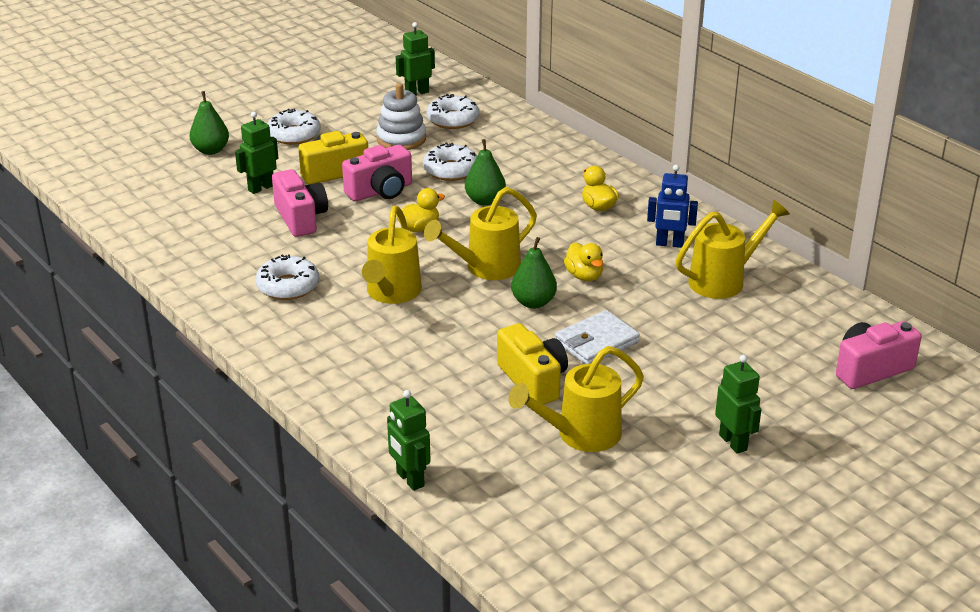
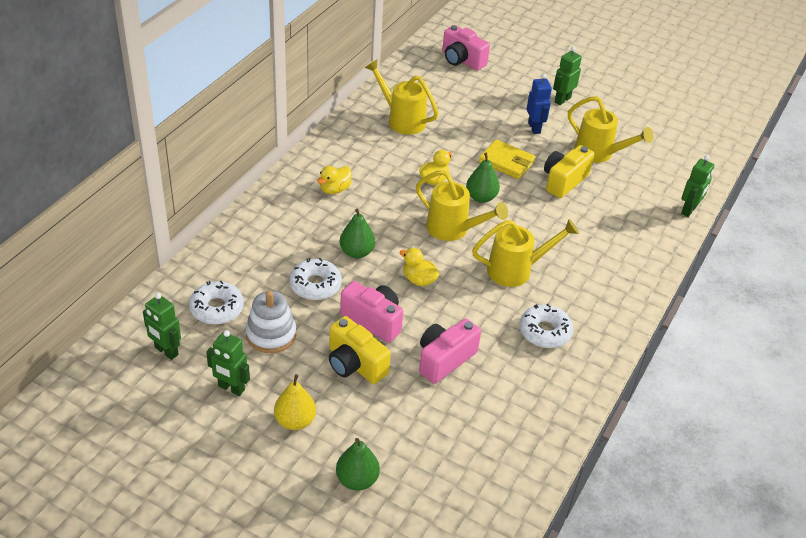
camera: 115 degrees left, 10 degrees up
green robot [235,112,278,194] -> green robot moved to [206,330,250,396]
white donut [267,109,321,145] -> yellow pear [274,374,316,430]
white wallet [555,310,640,364] -> yellow wallet [479,139,535,179]
blue robot [647,165,698,248] -> blue robot moved to [527,74,552,134]

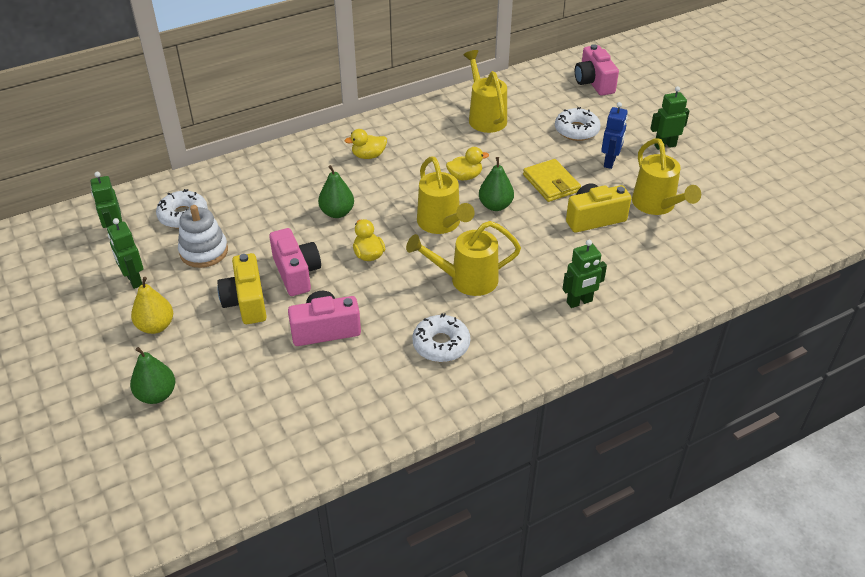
camera: 35 degrees right, 0 degrees up
white donut [290,258,342,300] -> white donut moved to [555,107,601,141]
yellow watering can [472,219,579,287] -> yellow watering can turned 150 degrees clockwise [406,221,521,296]
green robot [681,155,715,217] -> green robot moved to [563,240,607,308]

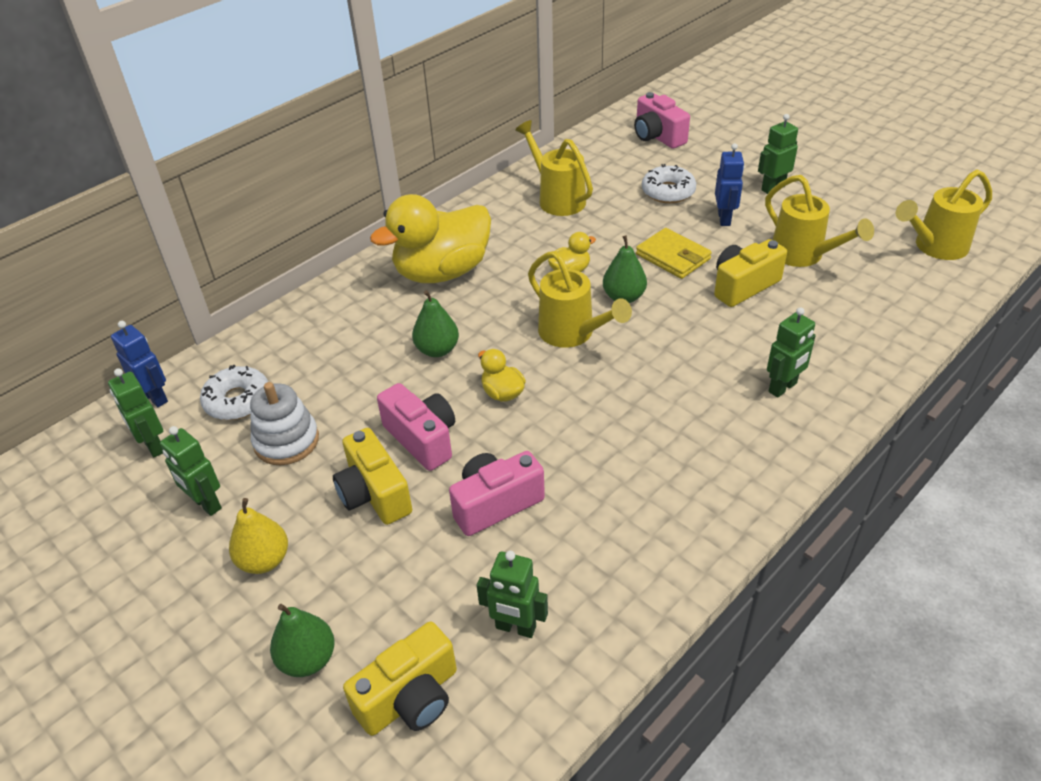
camera: 15 degrees left, 0 degrees up
yellow duck [345,129,387,159] -> yellow duck [370,194,491,283], size x2.33
yellow watering can [406,221,521,296] -> yellow watering can moved to [896,169,992,260]
white donut [412,313,470,362] -> none
none -> blue robot [111,321,168,407]
none -> yellow camera [343,622,457,736]
none -> green robot [477,551,548,638]

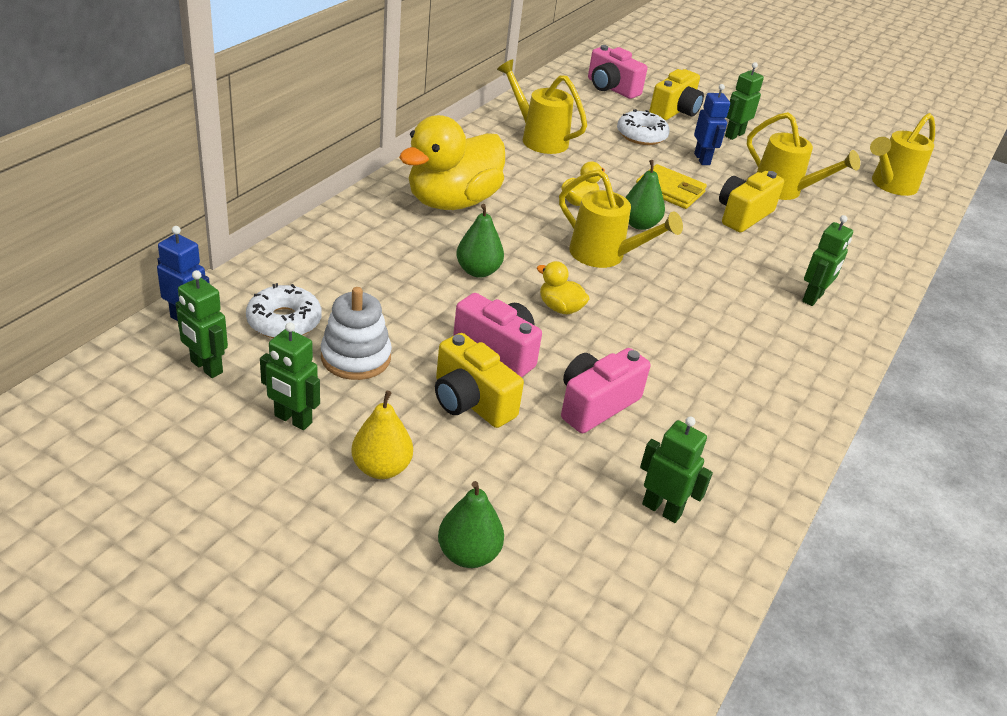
camera: 20 degrees left, 5 degrees down
yellow camera [343,622,457,736] -> yellow camera moved to [649,69,704,120]
green robot [477,551,548,638] -> green robot turned 150 degrees counterclockwise [640,417,713,523]

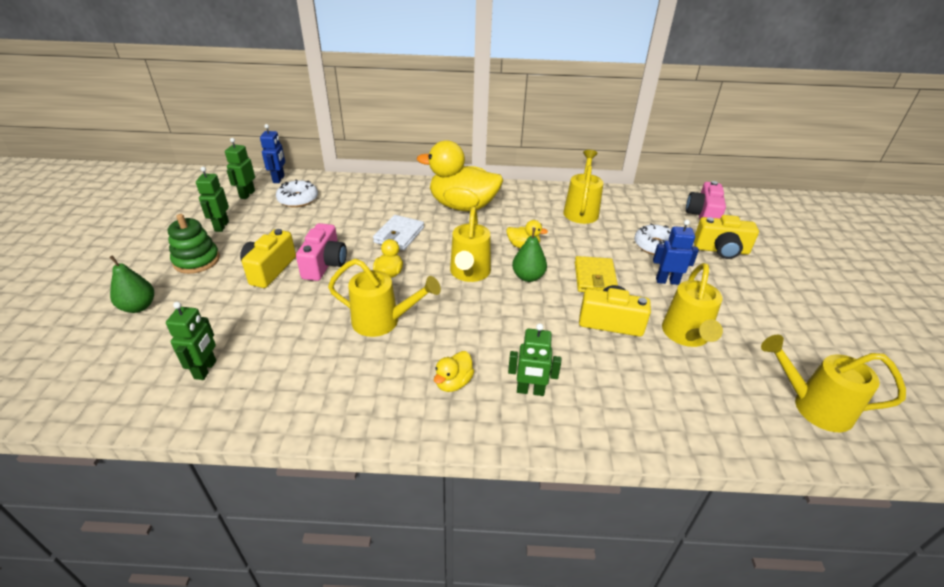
camera: 65 degrees right, 0 degrees up
white stacking toy [321,287,392,380] -> none
yellow pear [351,391,413,479] -> green stacking toy [168,214,220,274]
green pear [456,204,504,278] -> white wallet [373,215,424,250]
pink camera [561,348,650,433] -> none
blue robot [694,84,730,165] -> blue robot turned 135 degrees counterclockwise [653,220,699,285]
green robot [725,62,764,140] -> none
none -> yellow watering can [328,259,441,337]
none -> yellow duck [434,351,474,392]

